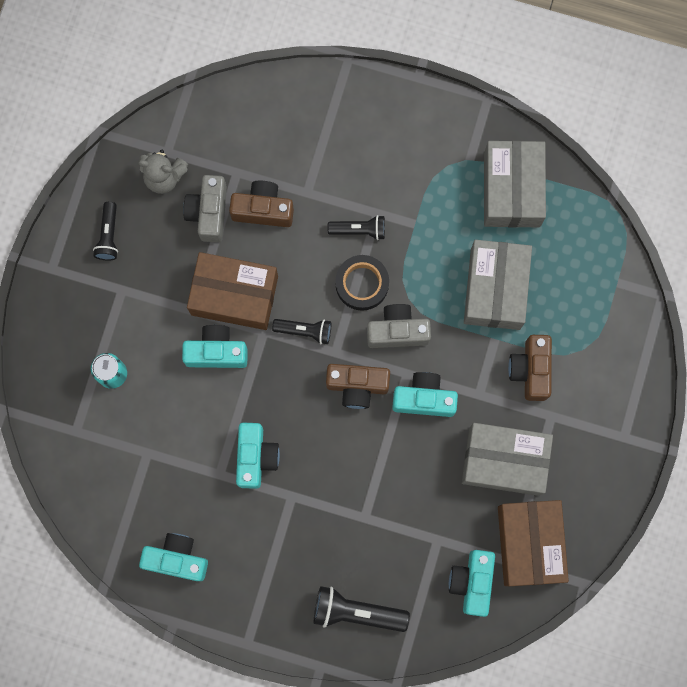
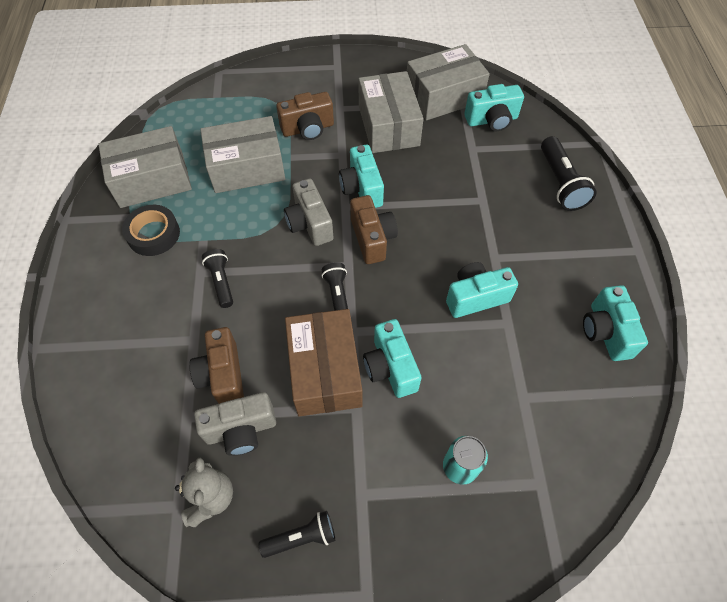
camera: 110 degrees left, 20 degrees down
black tape [335,255,389,311] -> black tape moved to [122,205,180,256]
brown box [498,500,569,586] -> grey box [407,44,490,120]

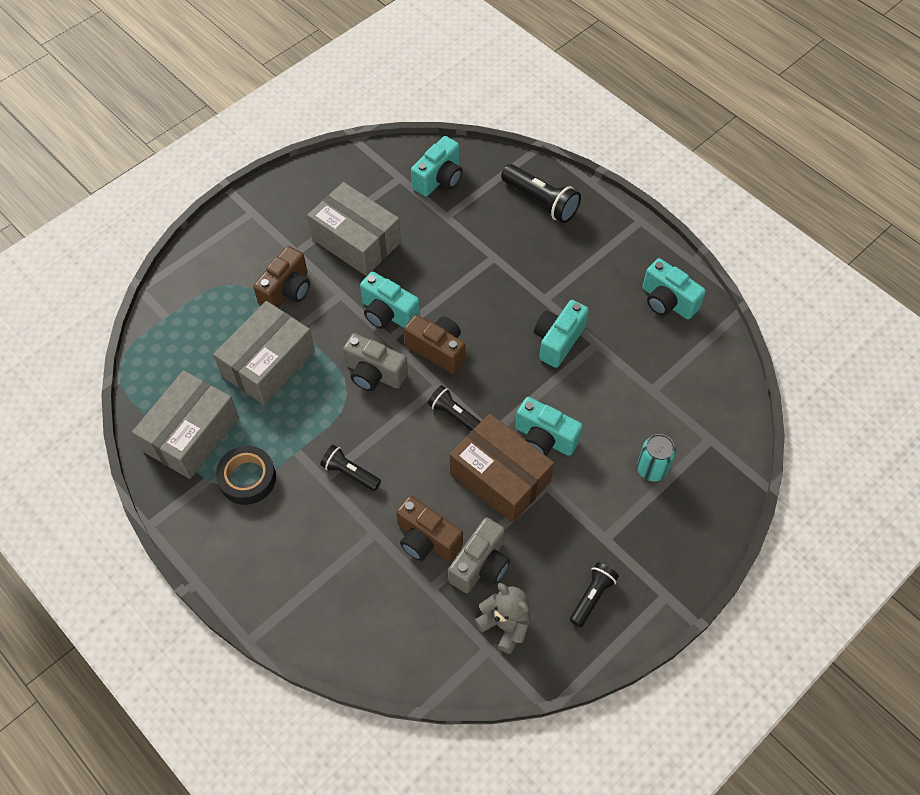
camera: 40 degrees left, 0 degrees up
grey box [407,44,490,120] -> none

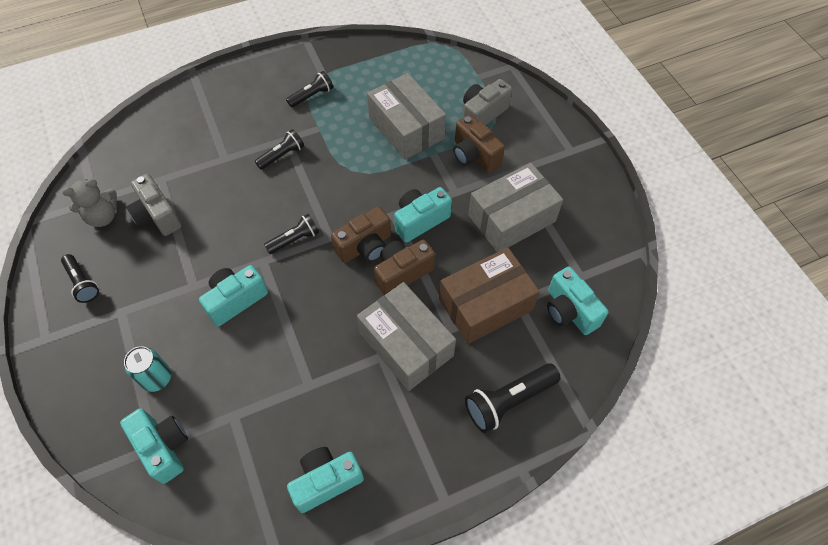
camera: 110 degrees right, 0 degrees up
grey box [132,370,239,479] -> grey box moved to [357,282,456,391]
black tape [216,446,276,505] -> black flashlight [286,71,333,107]
grey camera [343,333,408,391] -> grey camera moved to [463,79,512,126]
brown camera [396,495,463,561] -> brown camera moved to [374,240,435,295]
brown box [450,414,554,523] -> brown box moved to [439,247,540,344]
turquoise camera [534,300,589,368] -> turquoise camera moved to [120,408,188,484]

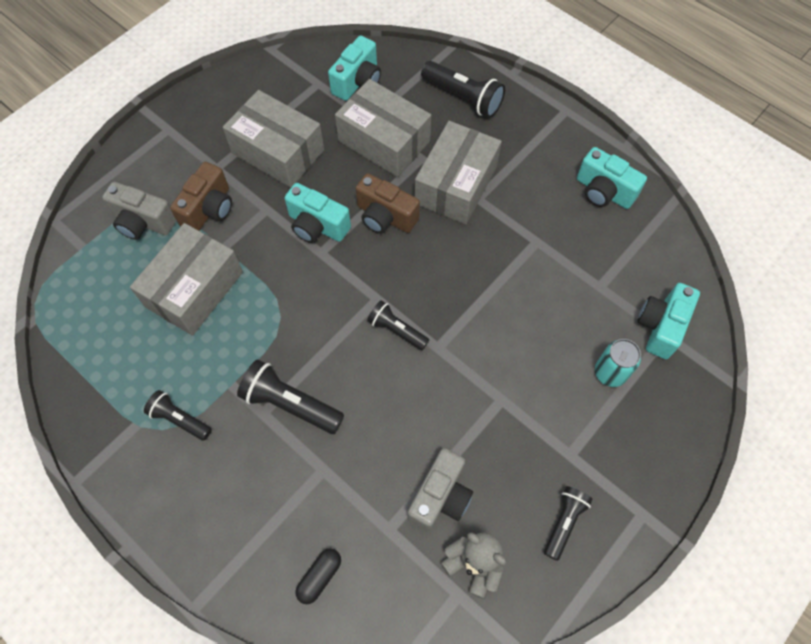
camera: 115 degrees left, 5 degrees up
turquoise camera [199,265,268,326] -> none
black flashlight [255,129,304,170] -> black flashlight [237,359,344,434], size x1.57
brown camera [331,206,391,263] -> none
brown box [439,247,540,344] -> grey box [335,79,431,177]
none -> black capsule [295,549,341,604]

